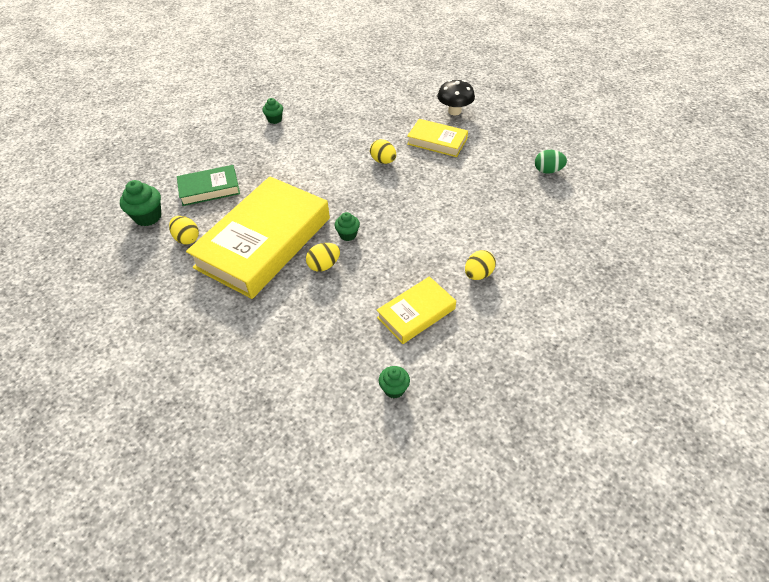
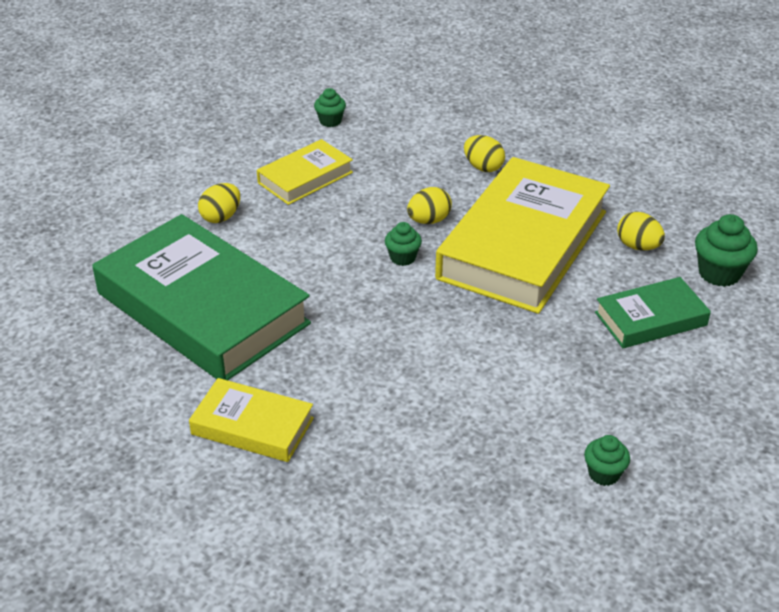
camera: 175 degrees right, 10 degrees down
yellow egg [370,139,396,164] -> yellow egg moved to [464,135,505,172]
black mushroom [437,80,475,115] -> none
green egg [535,150,567,174] -> none
none -> green book [92,214,311,380]

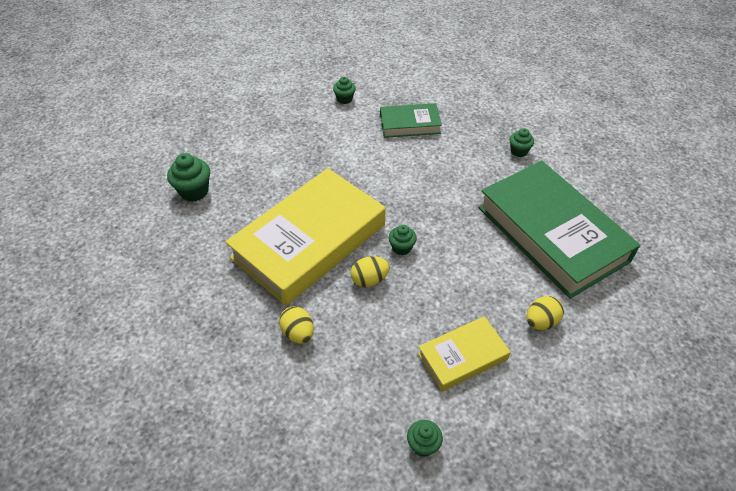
camera: 165 degrees left, 10 degrees up
yellow book [189,378,314,462] -> green cupcake [509,128,534,157]
green book [595,277,711,348] -> green book moved to [380,103,442,138]
yellow egg [617,212,665,250] -> none

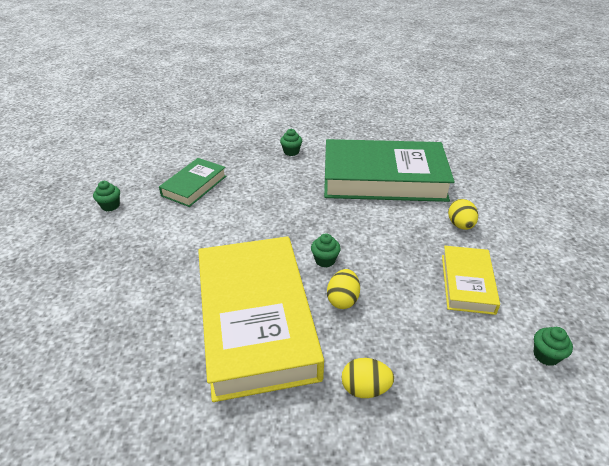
camera: 55 degrees left, 10 degrees down
green cupcake [167,153,210,202] -> none

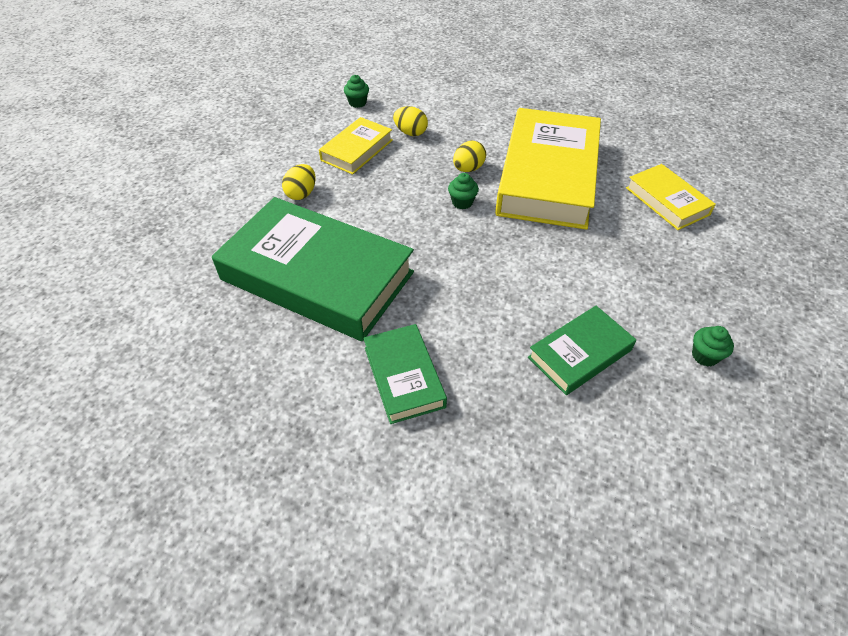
camera: 155 degrees left, 10 degrees up
green cupcake [280,129,302,156] -> green book [363,324,447,424]
yellow egg [342,358,394,398] -> yellow egg moved to [393,106,428,136]
none -> yellow book [626,164,716,230]

